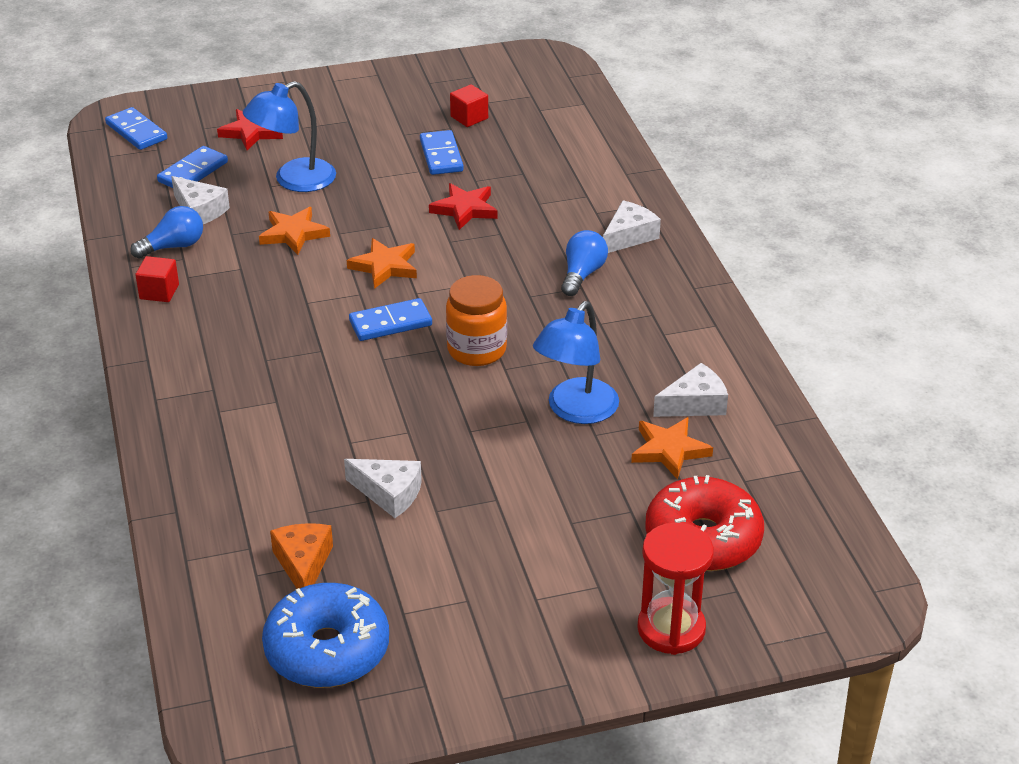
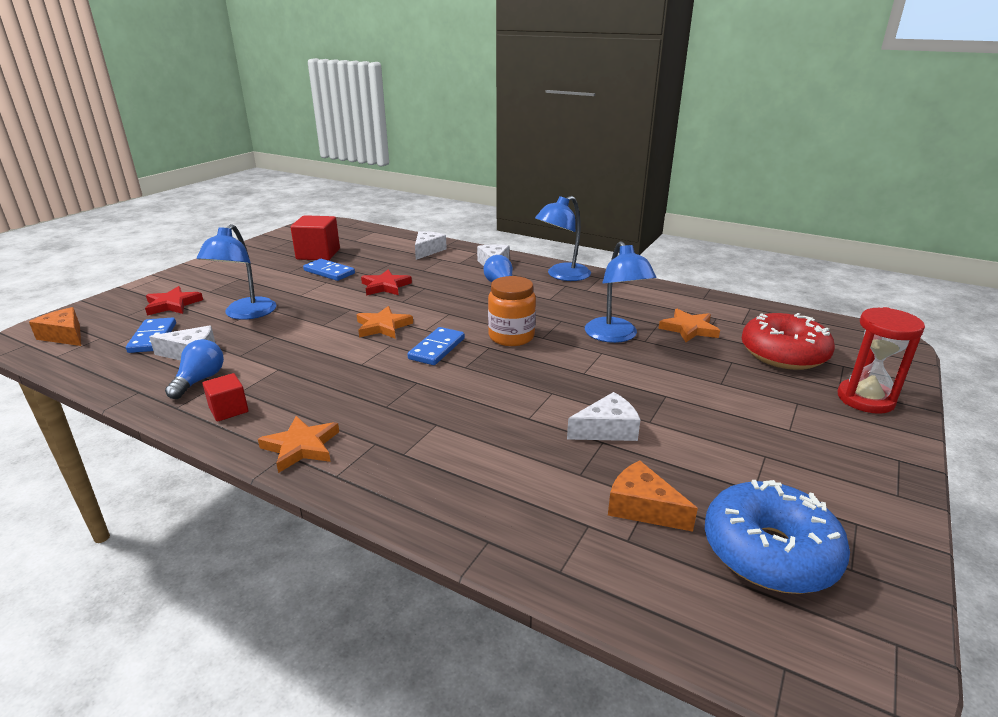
camera: 45 degrees left, 10 degrees down
blue domino [105,107,167,150] -> orange cheese [29,307,81,346]
orange star [259,207,330,255] -> orange star moved to [258,416,339,473]
red cube [450,84,488,127] -> red cube [290,215,340,260], size x1.78
white cheese [653,363,728,417] -> white cheese moved to [415,231,447,260]
none -> blue lamp [535,196,591,281]

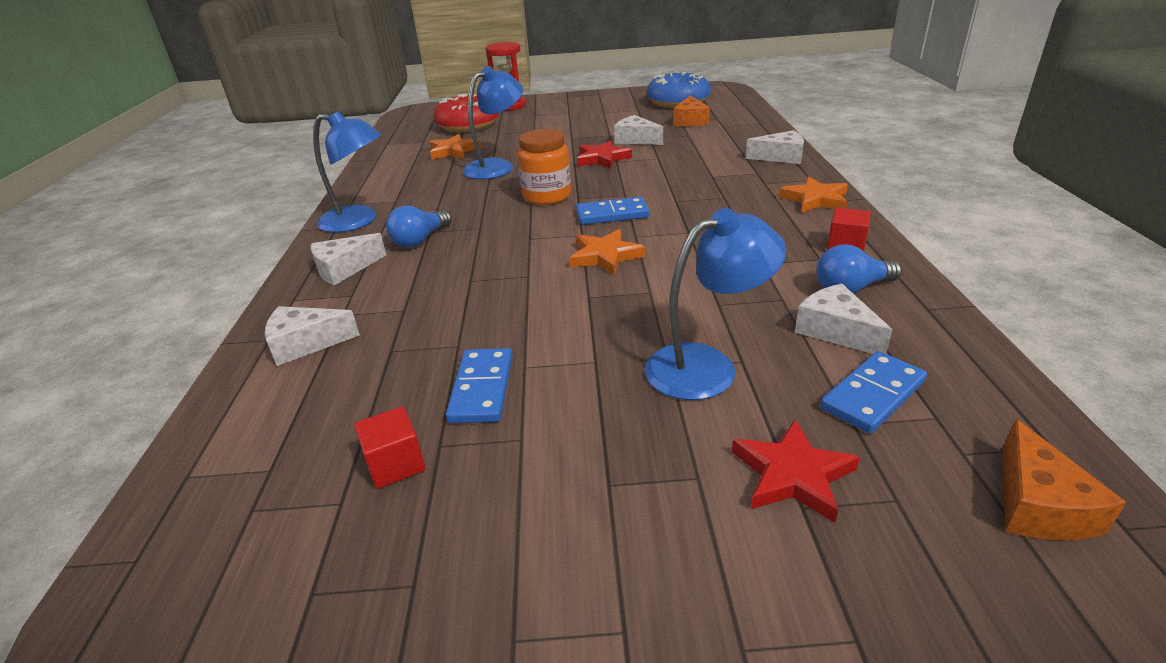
camera: 120 degrees left, 5 degrees up
red cube [290,215,340,260] -> red cube [354,406,425,489], size x0.56
red star [361,270,412,295] -> red star moved to [577,140,632,169]
none -> white cheese [746,130,804,164]

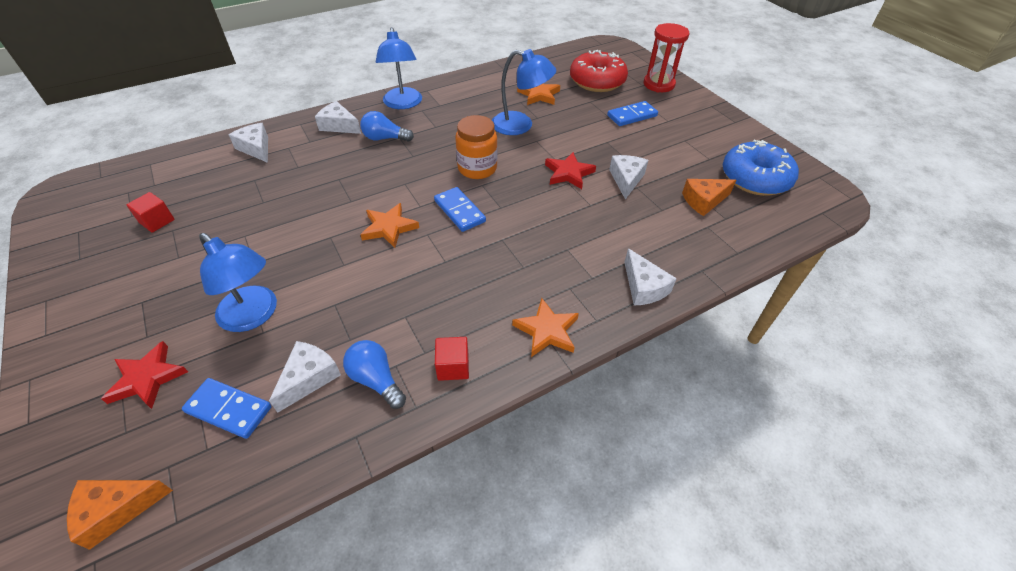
camera: 60 degrees right, 15 degrees up
blue domino [446,348,513,423] -> blue domino moved to [607,101,658,126]

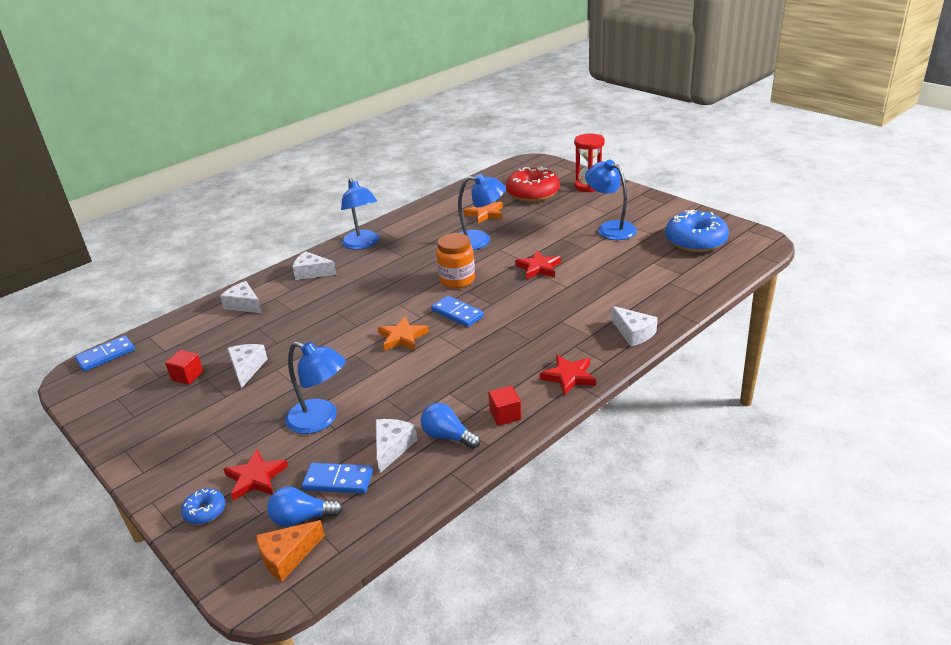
camera: 10 degrees left, 15 degrees down
blue light bulb [360,111,414,142] -> blue light bulb moved to [267,487,343,527]
orange star [512,298,579,357] -> red star [540,355,596,396]
blue domino [607,101,658,126] -> blue domino moved to [75,335,135,371]
white cheese [609,155,648,199] -> white cheese moved to [227,344,268,388]
orange cheese [682,179,736,216] -> none
none -> blue donut [181,489,225,524]
none -> blue lamp [585,160,637,240]

